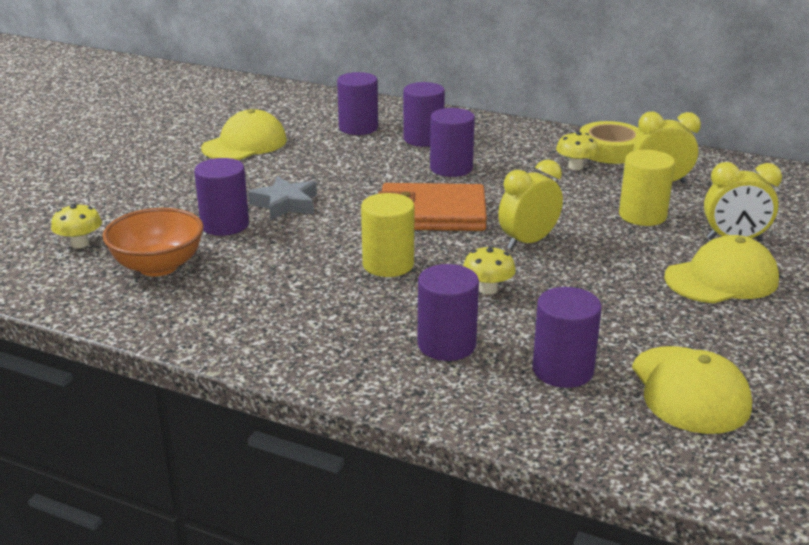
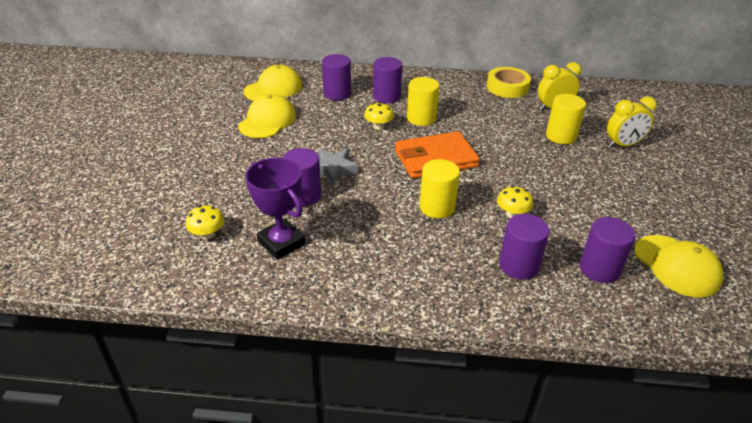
camera: 20 degrees left, 10 degrees up
orange bowl [102,208,204,277] -> purple trophy [245,158,306,260]
purple cylinder [430,108,475,177] -> yellow cylinder [407,77,439,126]
yellow clock [498,159,563,249] -> none
yellow mushroom [556,132,599,170] -> yellow mushroom moved to [364,103,394,130]
yellow cap [664,235,779,303] -> yellow cap moved to [244,65,302,101]

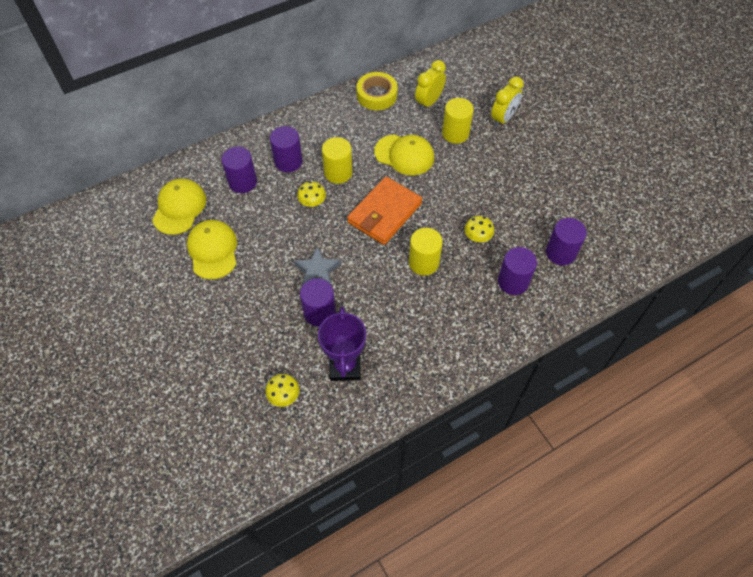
camera: 35 degrees left, 20 degrees up
purple trophy [245,158,306,260] -> purple trophy turned 75 degrees clockwise [318,306,366,381]
yellow cap [634,235,724,298] -> yellow cap moved to [374,134,434,175]

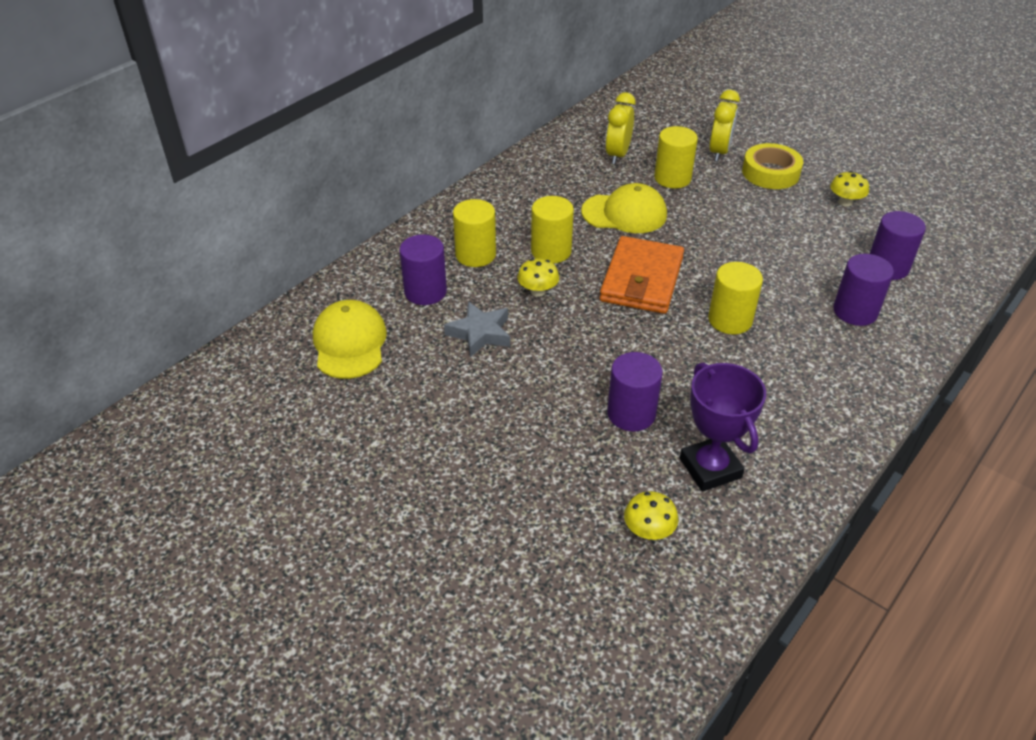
camera: 20 degrees left, 15 degrees down
yellow cap [187,220,237,279] -> none
purple cylinder [270,126,303,172] -> yellow cylinder [453,199,496,267]
grey star [294,246,341,286] -> grey star moved to [444,301,510,358]
yellow tape [357,72,398,110] -> yellow tape moved to [742,143,803,189]
yellow mushroom [465,216,494,242] -> yellow mushroom moved to [830,171,869,207]

